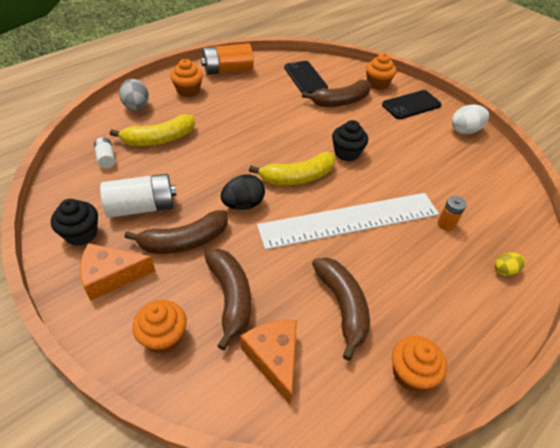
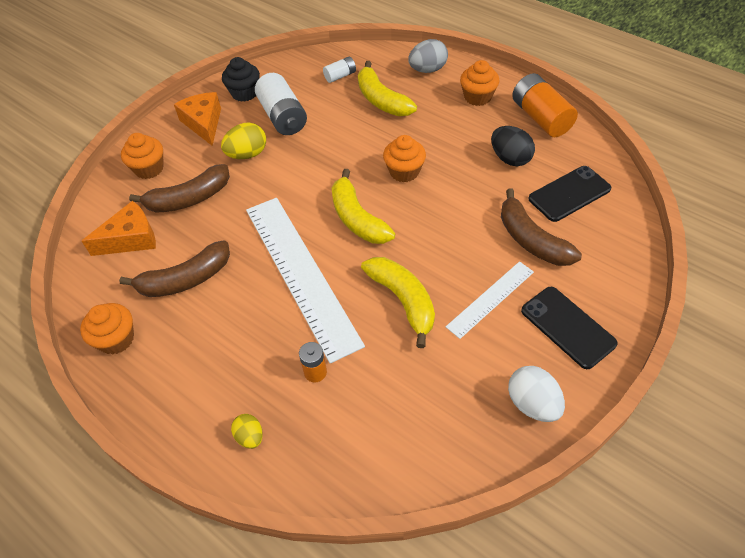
camera: 85 degrees right, 5 degrees up
brown banana [124,210,228,254] -> yellow egg [221,122,266,159]
black egg [221,174,265,210] -> black egg moved to [491,126,535,166]
black cupcake [332,120,368,161] -> none
orange cupcake [366,53,396,90] -> orange cupcake moved to [383,135,426,182]
none -> yellow banana [361,257,435,348]
none -> white ruler [446,261,534,339]

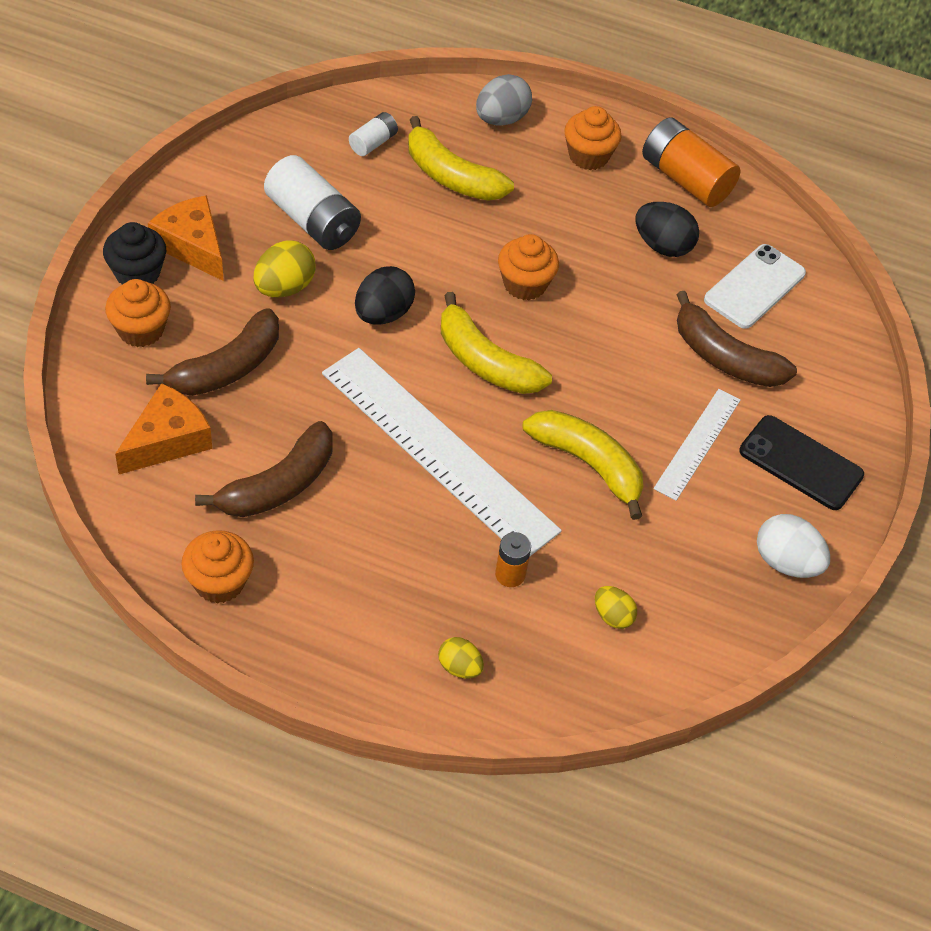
camera: 25 degrees left, 0 degrees up
black cupcake [222,57,260,102] -> black cupcake moved to [103,222,166,285]
black phone [528,166,612,222] -> white phone [704,244,806,329]
none -> black egg [355,266,415,325]
none -> yellow egg [595,586,637,629]

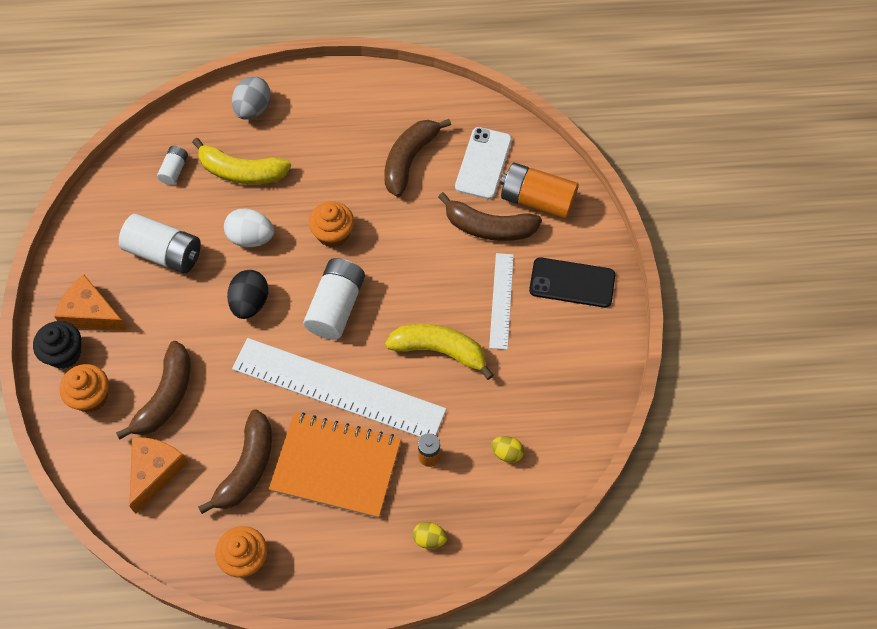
camera: 20 degrees left, 10 degrees up
yellow egg [253,240,316,298] -> none
yellow banana [441,292,552,394] -> white battery [303,258,365,340]
orange cupcake [564,106,622,170] -> none
black egg [636,202,699,257] -> brown banana [384,119,451,197]
orange battery [642,118,741,207] -> orange battery moved to [500,163,579,219]
white egg [757,514,830,578] -> white egg moved to [224,209,274,247]
none -> orange notebook [269,413,401,518]

